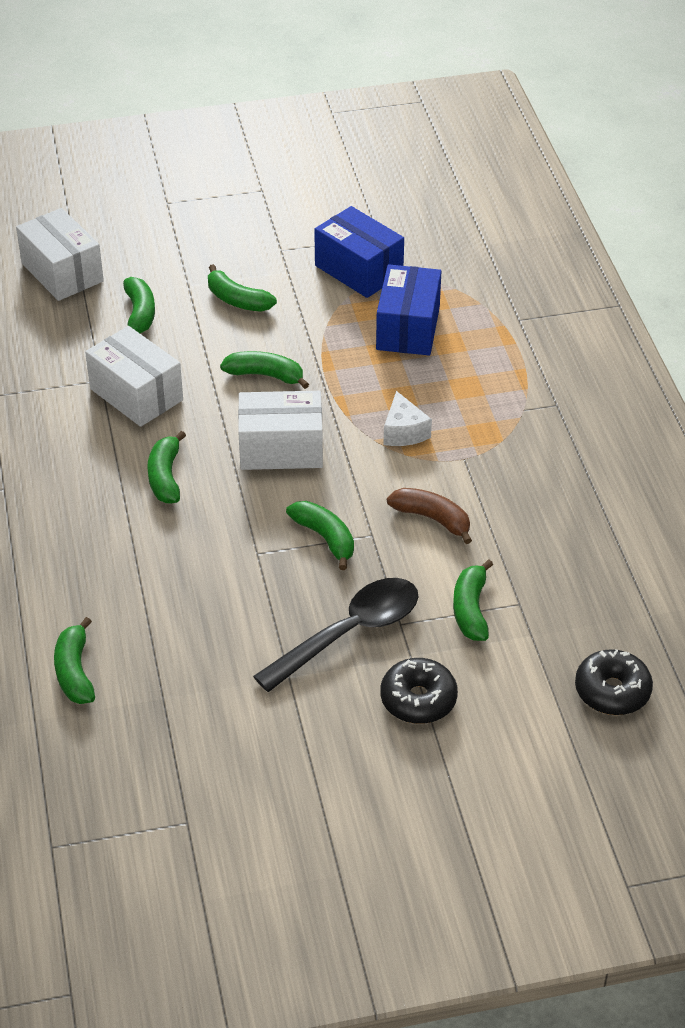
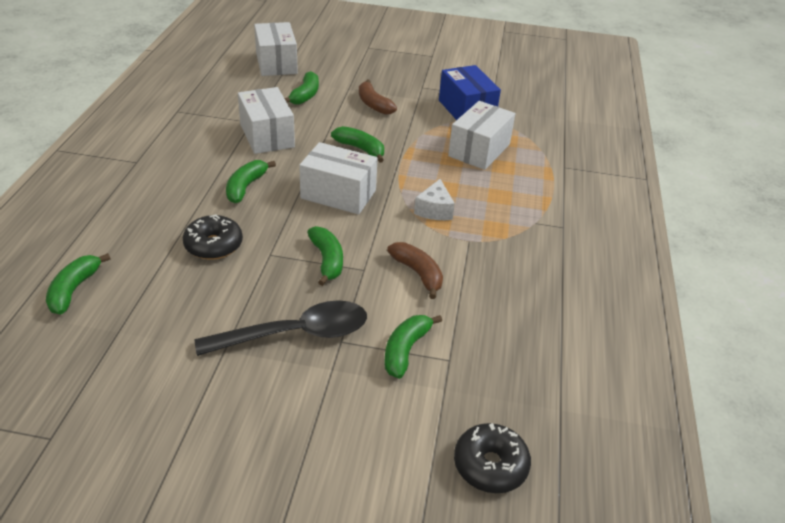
camera: 20 degrees right, 5 degrees down
green banana [208,264,277,312] -> brown banana [359,79,397,115]
blue box [376,264,441,355] -> white box [448,101,515,170]
black donut [381,658,458,724] -> black donut moved to [183,214,243,260]

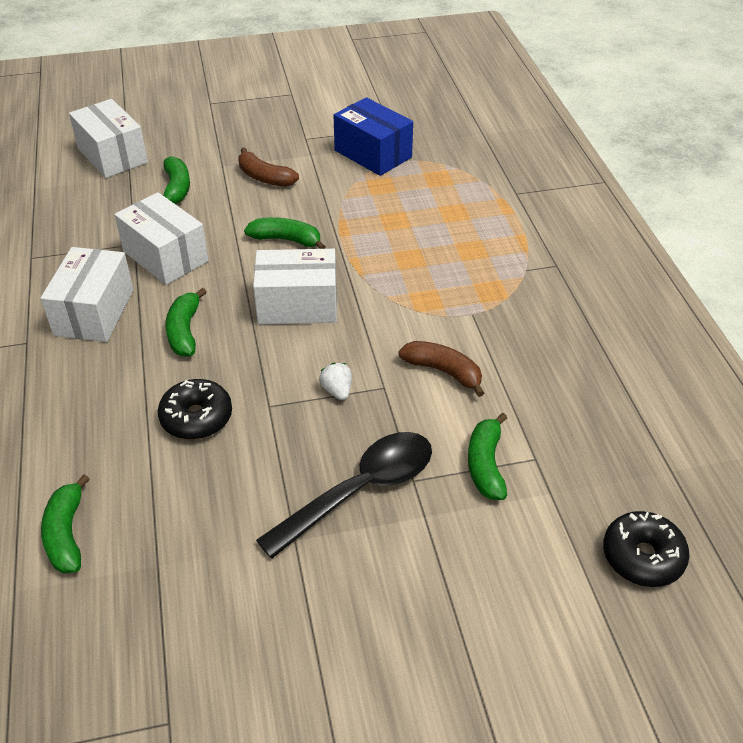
camera: 20 degrees left, 5 degrees up
green banana [307,226,343,286] -> white strawberry [319,363,352,400]
white cheese [414,179,455,220] -> none
white box [448,101,515,170] -> white box moved to [41,247,134,342]

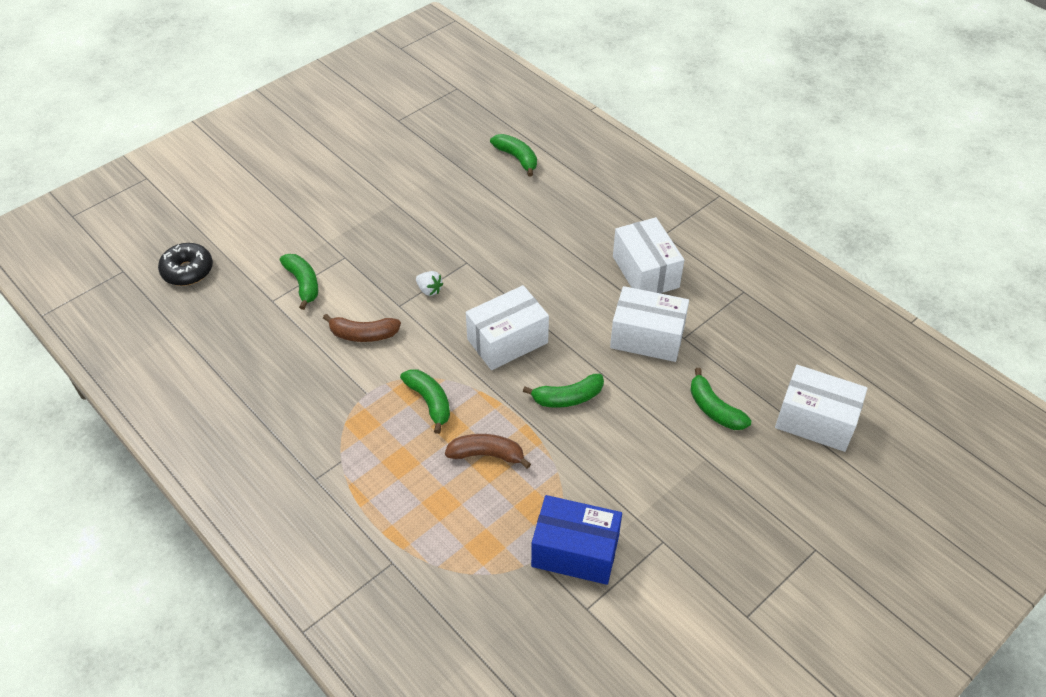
camera: 150 degrees right, 5 degrees up
black donut [158,379,232,440] -> none
green banana [166,288,207,357] -> green banana moved to [400,369,450,434]
brown banana [239,147,299,187] -> brown banana moved to [445,434,531,469]
black spoon [256,432,432,559] -> none

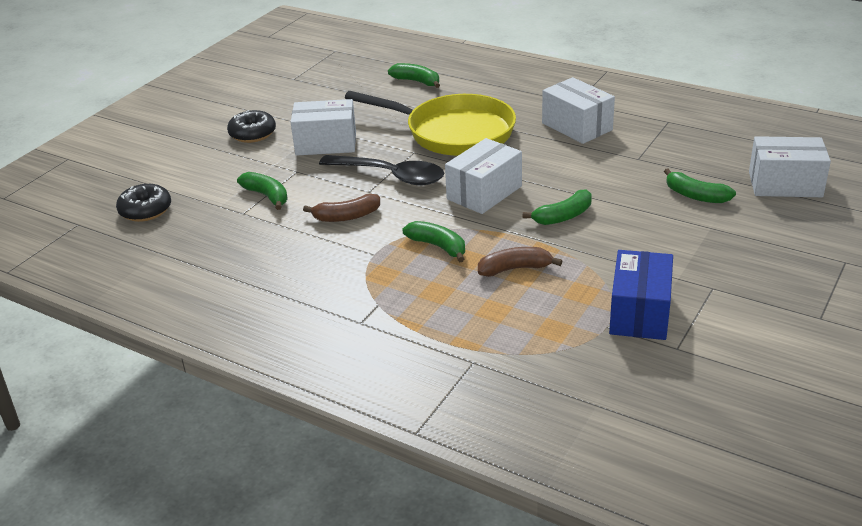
camera: 15 degrees left, 15 degrees down
white strawberry [416,271,443,296] -> black spoon [319,155,445,185]
blue box [531,495,622,585] -> blue box turned 75 degrees counterclockwise [609,250,673,340]
white box [610,286,689,362] -> white box moved to [291,99,356,156]
none -> black donut [227,110,276,143]
none -> yellow pan [345,91,516,156]

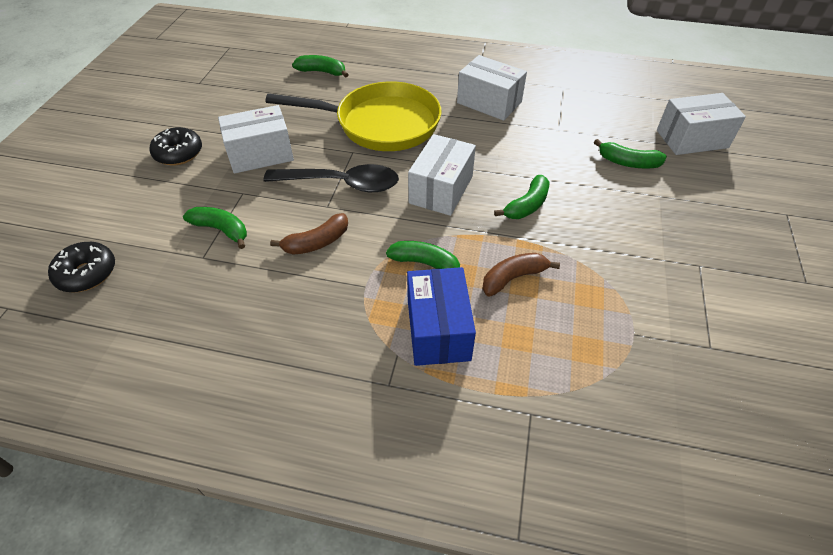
camera: 20 degrees left, 15 degrees up
blue box [609,250,673,340] -> blue box moved to [407,267,476,366]

